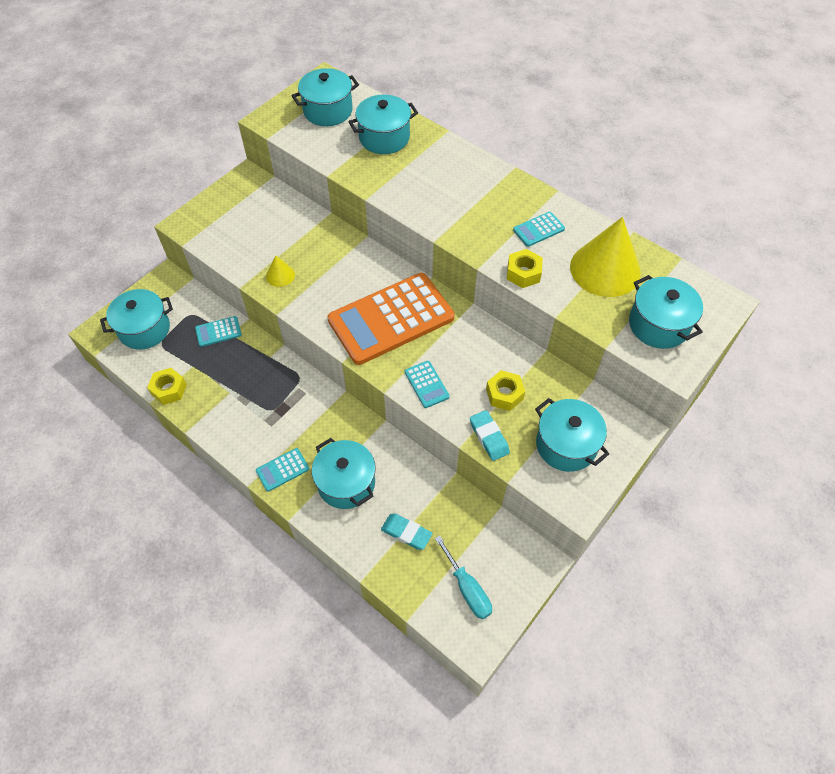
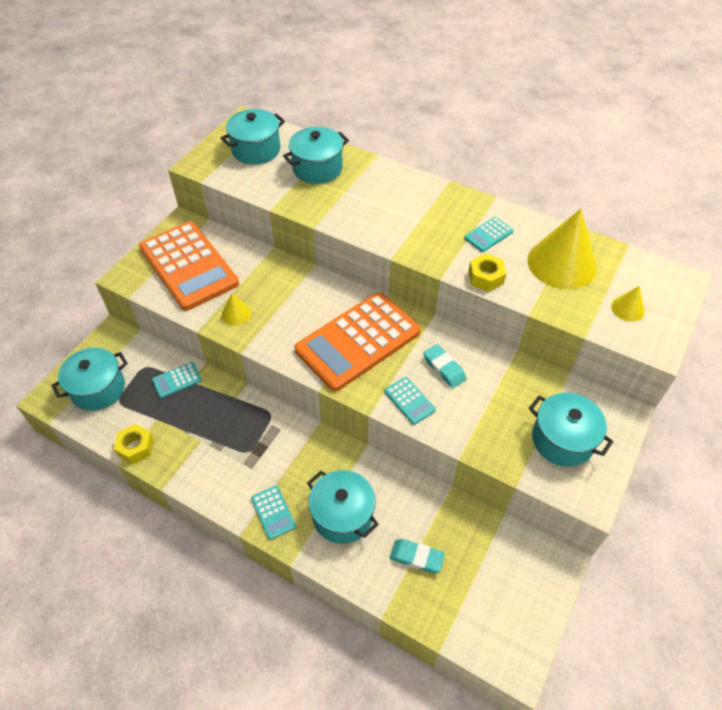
camera: 10 degrees left, 5 degrees down
turquoise calculator [256,448,309,492] -> turquoise calculator turned 75 degrees counterclockwise [251,486,296,540]
turquoise screwdriver [435,536,492,619] -> none
turquoise eraser [470,410,510,461] -> turquoise eraser moved to [423,344,466,388]
yellow nut [486,370,525,411] -> none
turquoise pot [629,275,703,349] -> yellow cone [611,286,645,321]
none -> orange calculator [139,221,239,311]

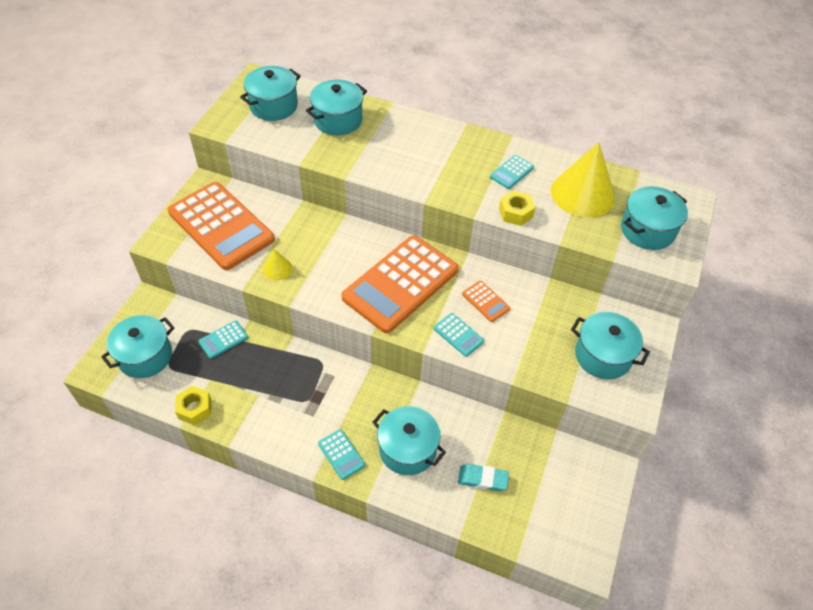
camera: 10 degrees left, 0 degrees up
turquoise eraser [423,344,466,388] -> orange calculator [462,281,510,322]
yellow cone [611,286,645,321] -> turquoise pot [621,186,688,250]

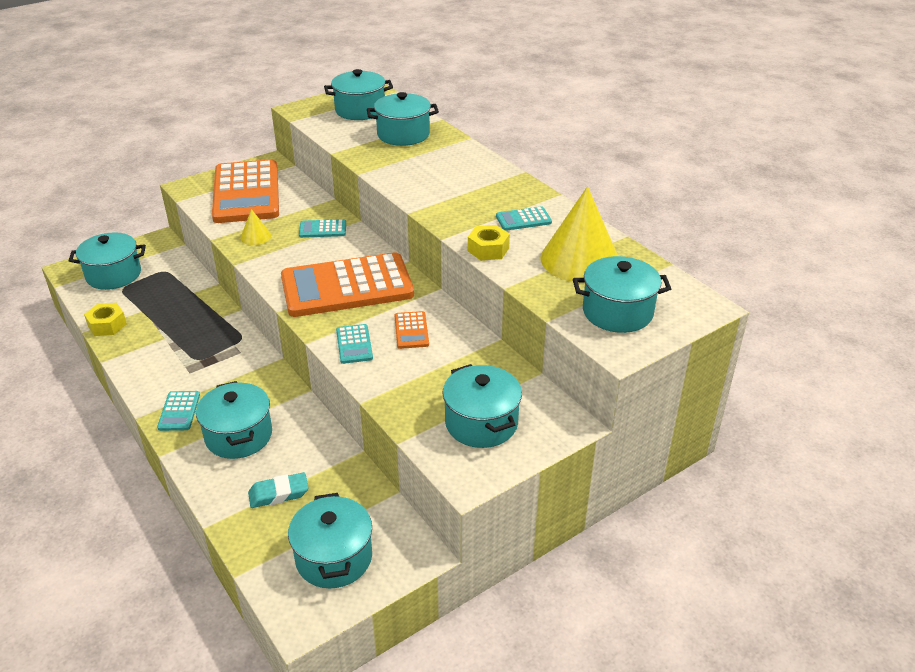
camera: 35 degrees right, 15 degrees down
turquoise calculator [199,320,248,359] -> turquoise calculator moved to [299,219,346,238]
turquoise eraser [458,464,509,491] -> turquoise eraser turned 60 degrees counterclockwise [248,472,309,508]
none -> turquoise pot [288,493,372,588]

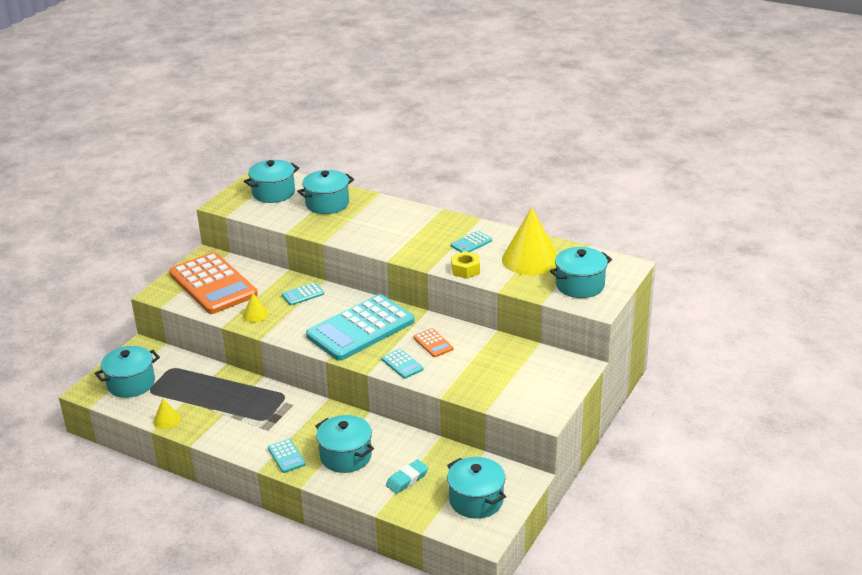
camera: 25 degrees left, 5 degrees down
yellow nut [84,303,127,336] -> yellow cone [153,399,181,429]
orange calculator [281,252,414,317] -> turquoise calculator [306,294,415,361]
turquoise pot [442,364,522,448] -> none

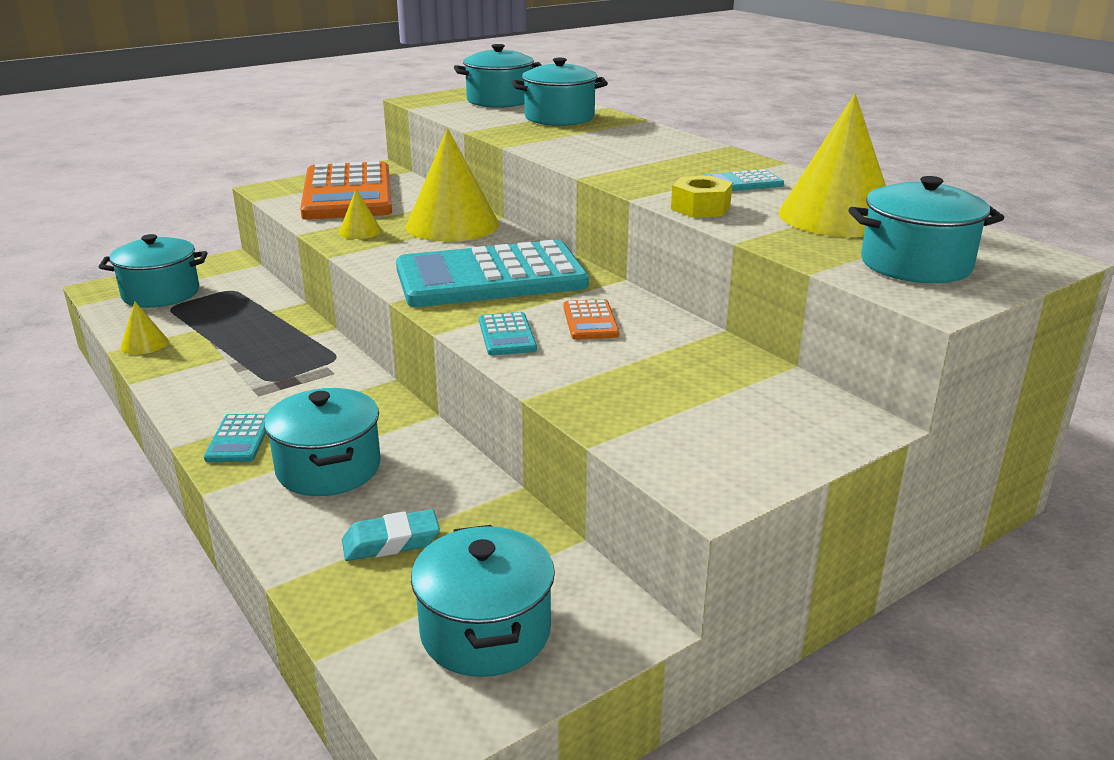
camera: 25 degrees right, 5 degrees down
turquoise calculator [282,282,324,305] -> yellow cone [406,128,499,242]

